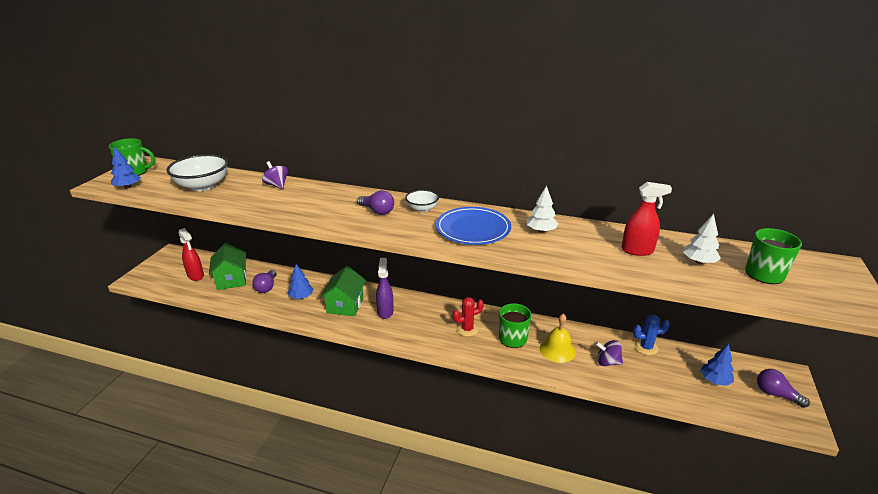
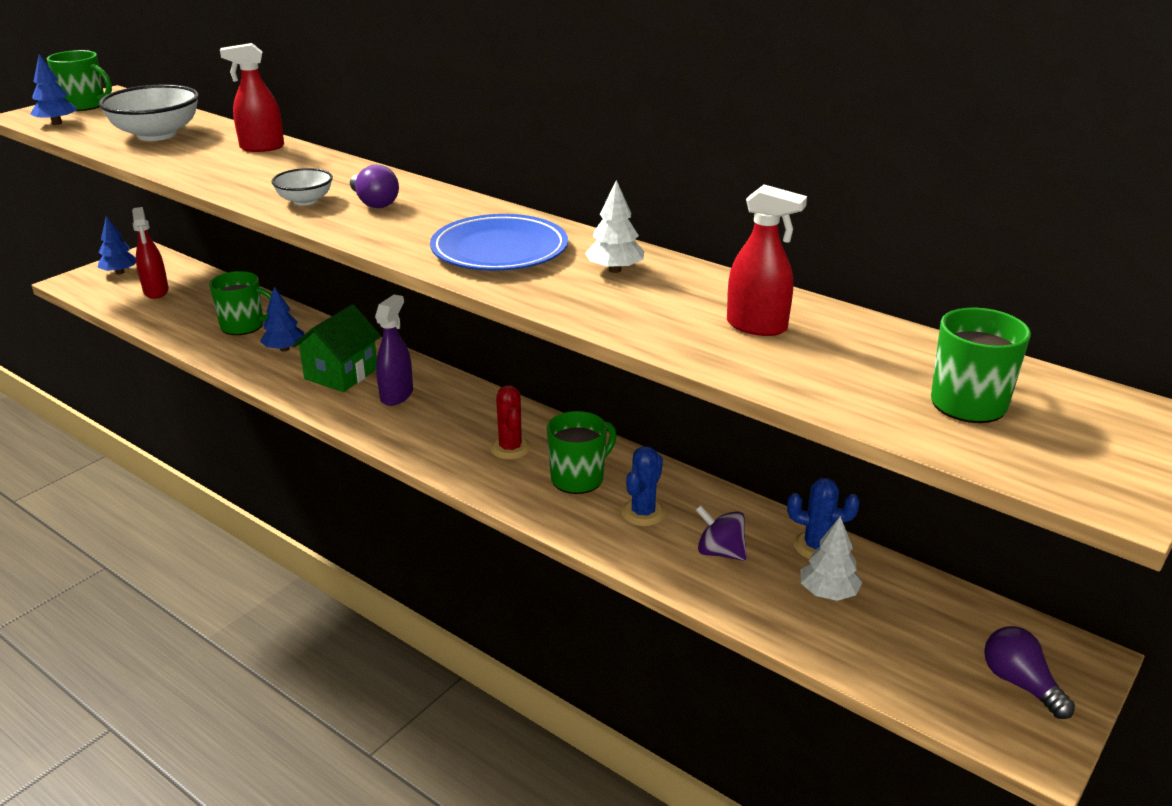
camera: 20 degrees right, 0 degrees up
green house [209,243,247,290] -> none
purple light bulb [252,270,277,293] -> green mug [209,271,272,335]
purple spinning top [262,161,288,189] -> red spray bottle [220,43,284,152]
white bowl [405,190,439,212] -> white bowl moved to [271,168,333,206]
red cactus [453,297,484,336] -> red cactus turned 75 degrees clockwise [490,385,531,459]
yellow bell [540,314,576,363] -> blue cactus [621,446,666,526]
white tree [683,214,721,264] -> white tree moved to [801,516,863,601]
blue tree [700,344,734,386] -> blue tree moved to [98,216,136,275]

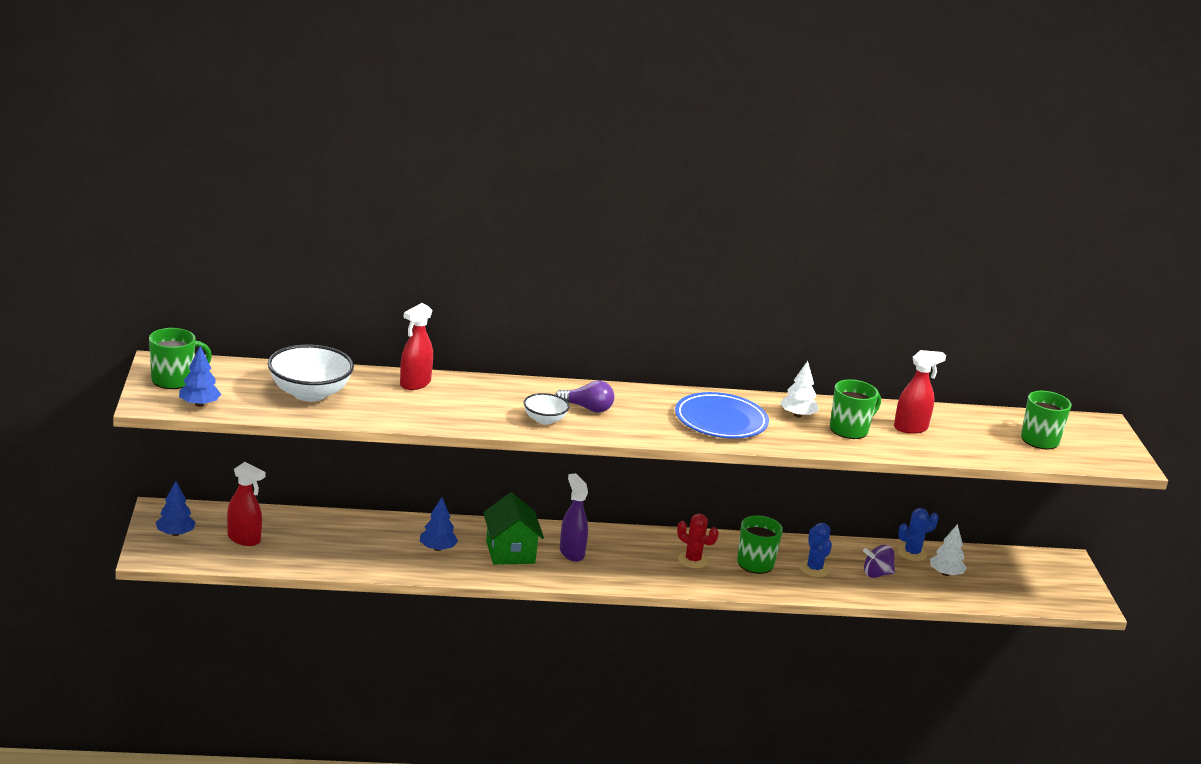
camera: 45 degrees left, 5 degrees down
green mug [209,271,272,335] -> green mug moved to [830,379,881,439]
purple light bulb [984,626,1075,719] -> none

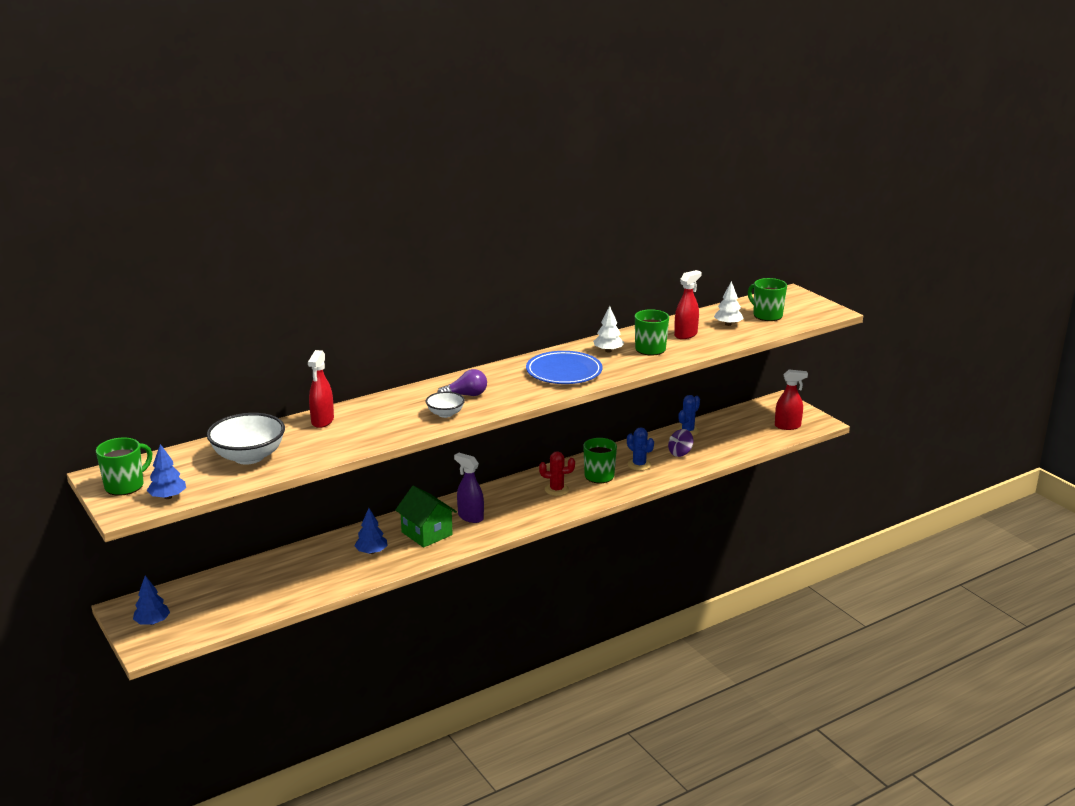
camera: 25 degrees left, 0 degrees up
red spray bottle [227,462,266,546] -> red spray bottle moved to [775,370,808,430]
white tree [930,524,967,576] -> white tree moved to [714,281,744,326]

